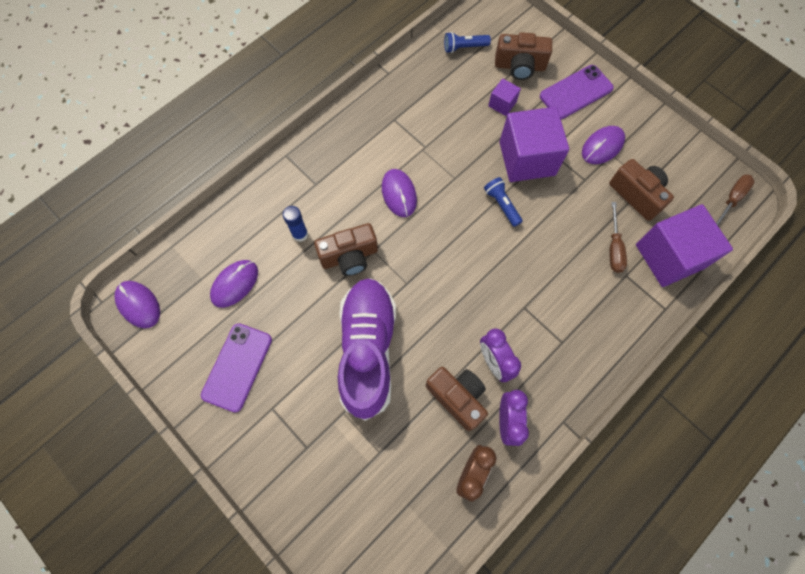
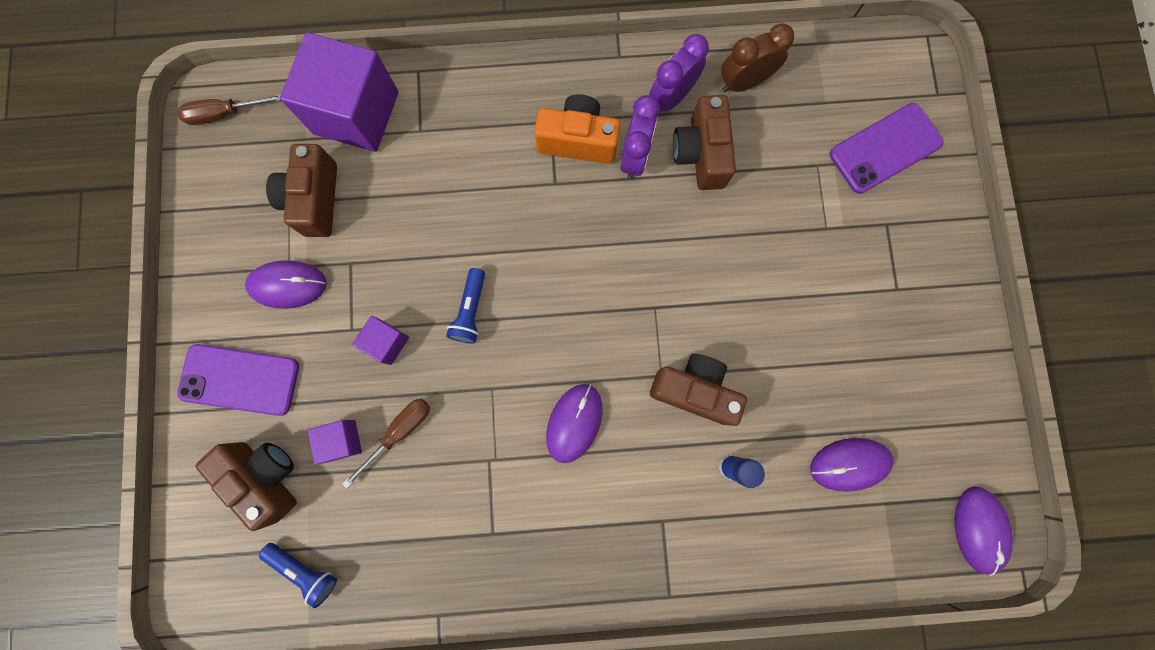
camera: 140 degrees left, 10 degrees up
purple phone [201,323,272,412] -> purple phone moved to [830,103,943,194]
purple shoe [338,278,396,421] -> none
purple cube [499,107,569,182] -> purple cube [352,316,409,365], size x0.46
brown screwdriver [609,202,627,273] -> brown screwdriver moved to [342,399,430,488]
none -> orange camera [534,94,621,164]

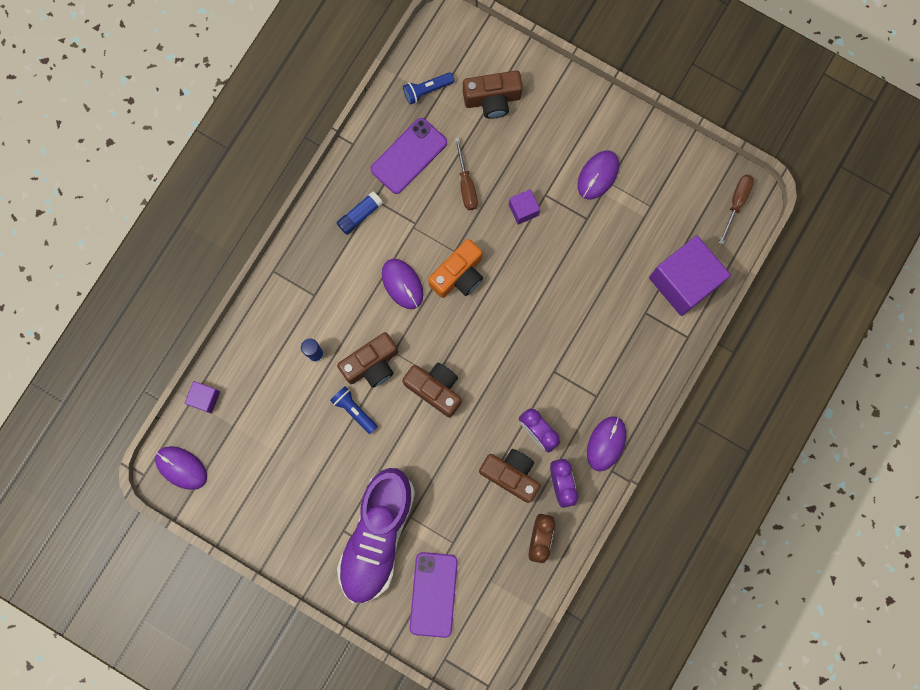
camera: 125 degrees right, 0 degrees up
purple phone [177,344,299,416] -> purple phone moved to [370,118,447,194]
brown camera [266,144,337,237] -> brown camera moved to [402,363,461,417]
purple cube [308,420,362,465] -> purple cube moved to [185,381,220,414]
blue flashlight [446,268,485,344] -> blue flashlight moved to [330,386,377,434]
orange camera [534,94,621,164] -> orange camera moved to [428,239,483,298]
purple mouse [810,438,894,491] -> purple mouse moved to [587,416,626,471]
none -> blue glue stick [337,191,383,235]
none -> purple shoe [337,468,415,603]

